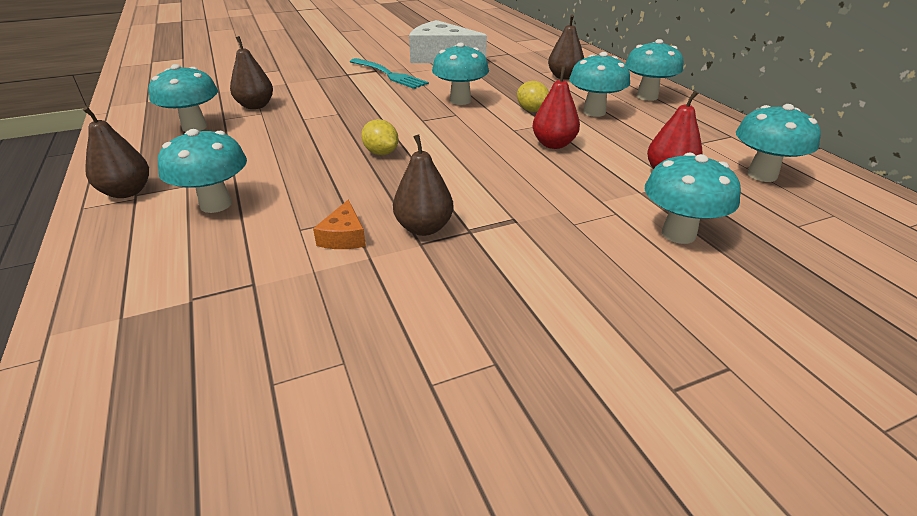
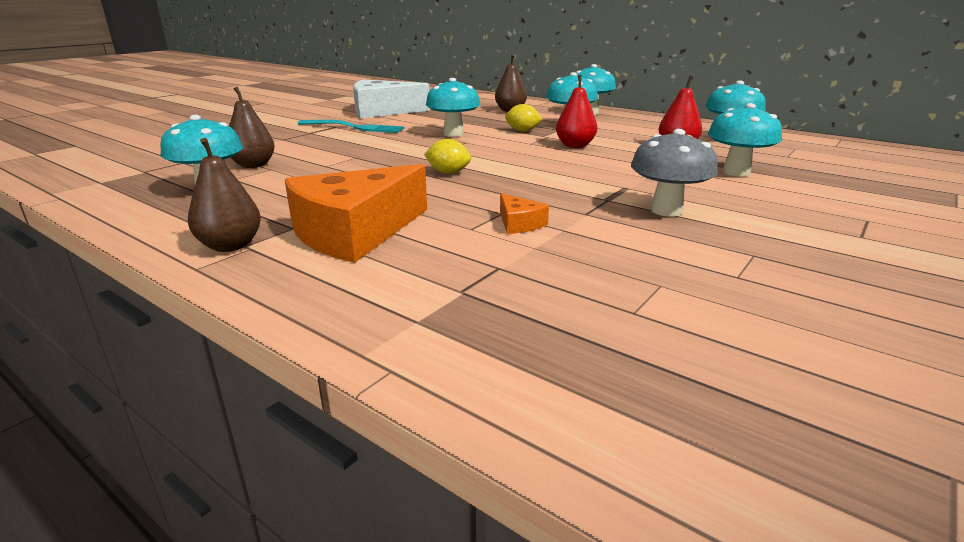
camera: 30 degrees left, 10 degrees down
turquoise mushroom [158,129,247,213] -> orange cheese [285,164,427,263]
brown pear [393,135,454,236] -> none
none -> grey mushroom [631,129,718,217]

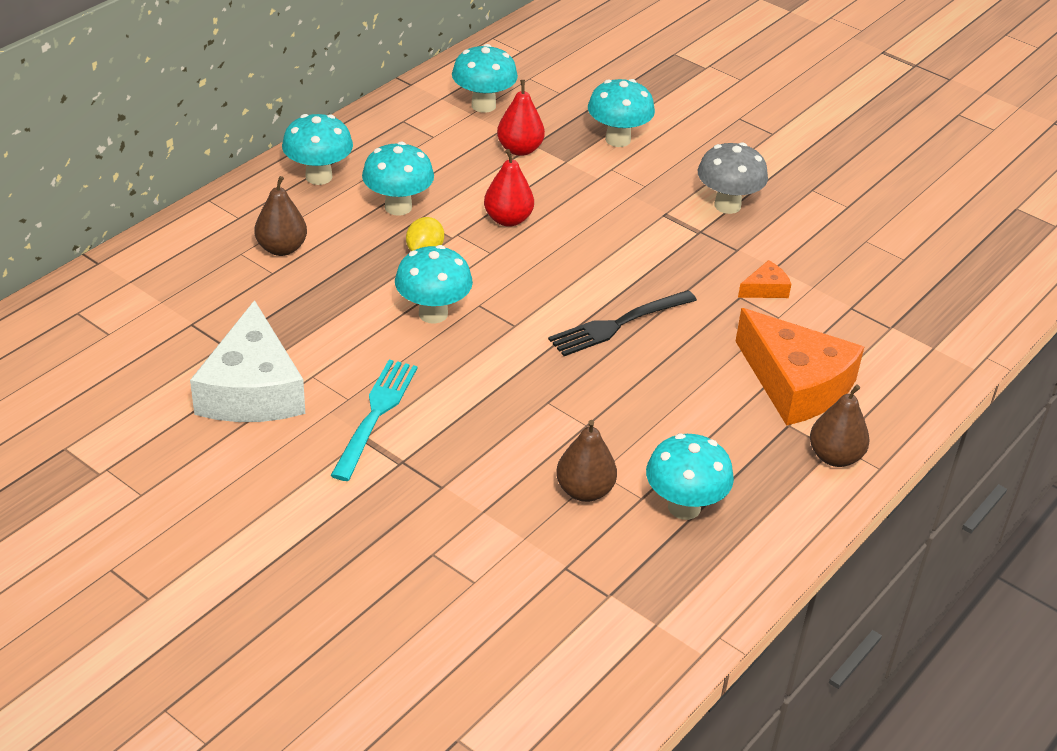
camera: 90 degrees left, 15 degrees up
yellow lemon [424,139,471,174] -> black fork [548,290,697,356]

